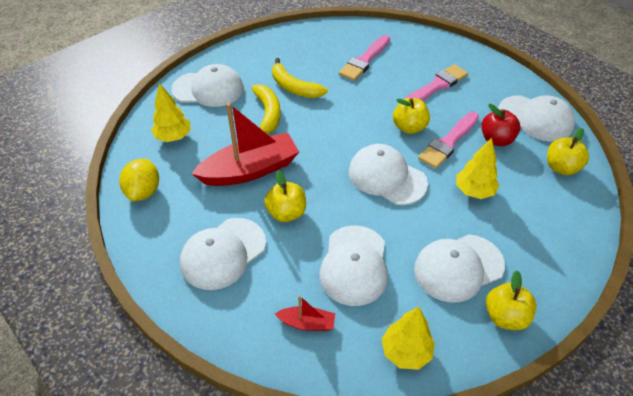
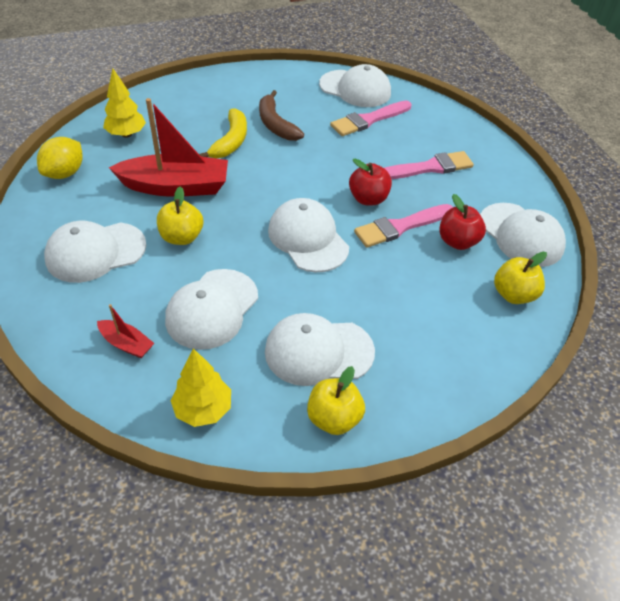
camera: 20 degrees right, 0 degrees up
white cap [171,64,243,107] -> white cap moved to [319,64,391,107]
yellow banana [272,58,328,98] -> brown banana [259,90,304,141]
yellow apple [393,98,430,134] -> red apple [349,159,392,206]
yellow tree [456,138,499,199] -> none

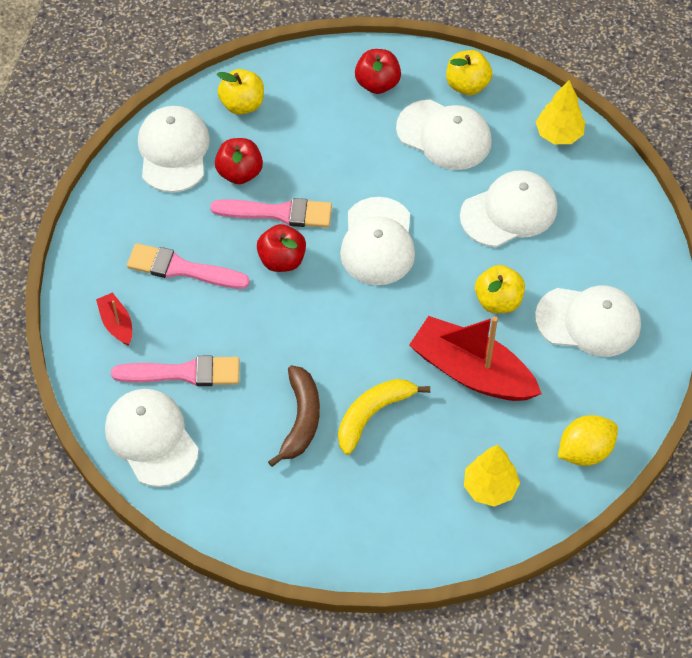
camera: 145 degrees left, 10 degrees up
red boat [97,304,154,358] -> red boat moved to [96,292,132,345]
none -> red apple [355,49,401,94]

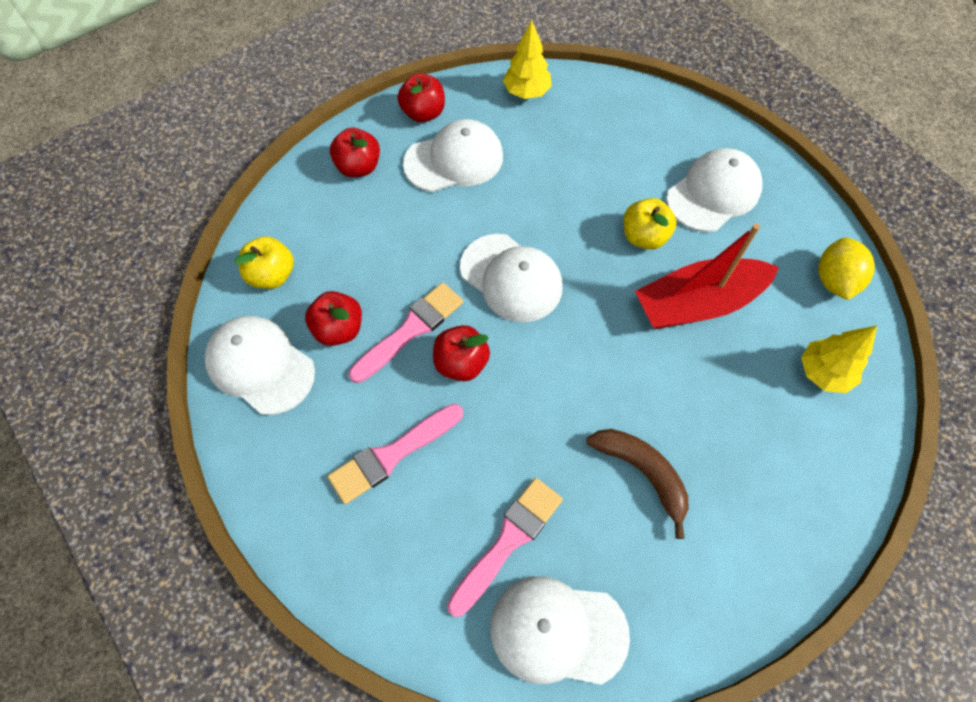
camera: 50 degrees left, 5 degrees up
red boat [96,292,132,345] -> none
yellow banana [338,379,430,455] -> none
yellow apple [446,50,493,95] -> red apple [398,73,445,122]
white cap [460,170,558,247] -> none

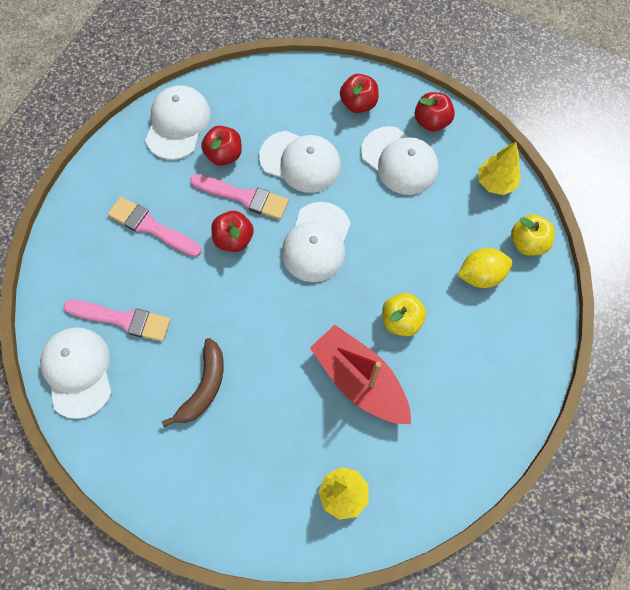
camera: 65 degrees right, 5 degrees up
yellow apple [234,236,294,289] -> yellow apple moved to [511,214,555,256]
white cap [666,148,762,232] -> white cap moved to [259,131,341,193]
yellow lemon [818,238,875,300] -> yellow lemon moved to [457,248,512,288]

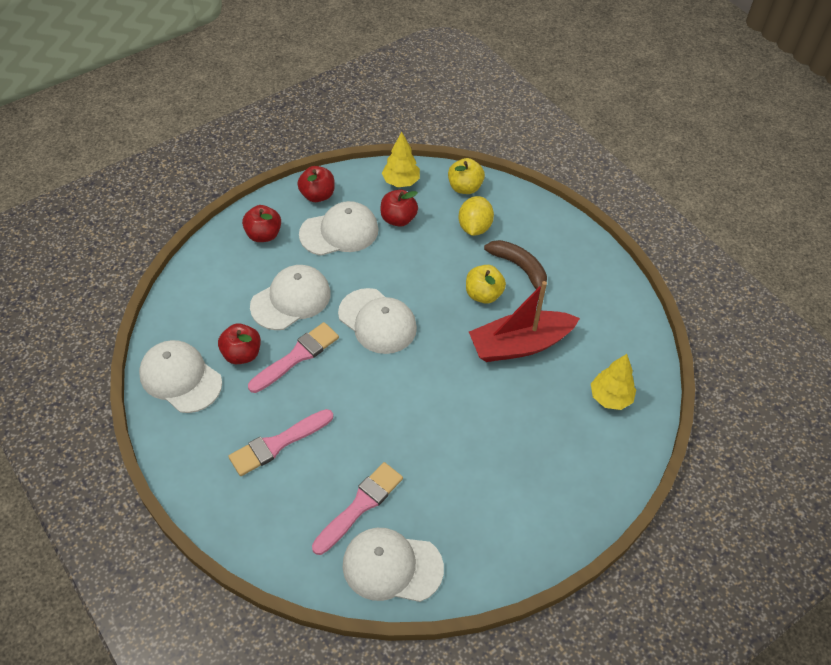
camera: 65 degrees left, 15 degrees down
brown banana [162,338,224,427] -> brown banana moved to [484,240,547,300]
red apple [211,211,254,252] -> red apple moved to [380,189,418,227]

